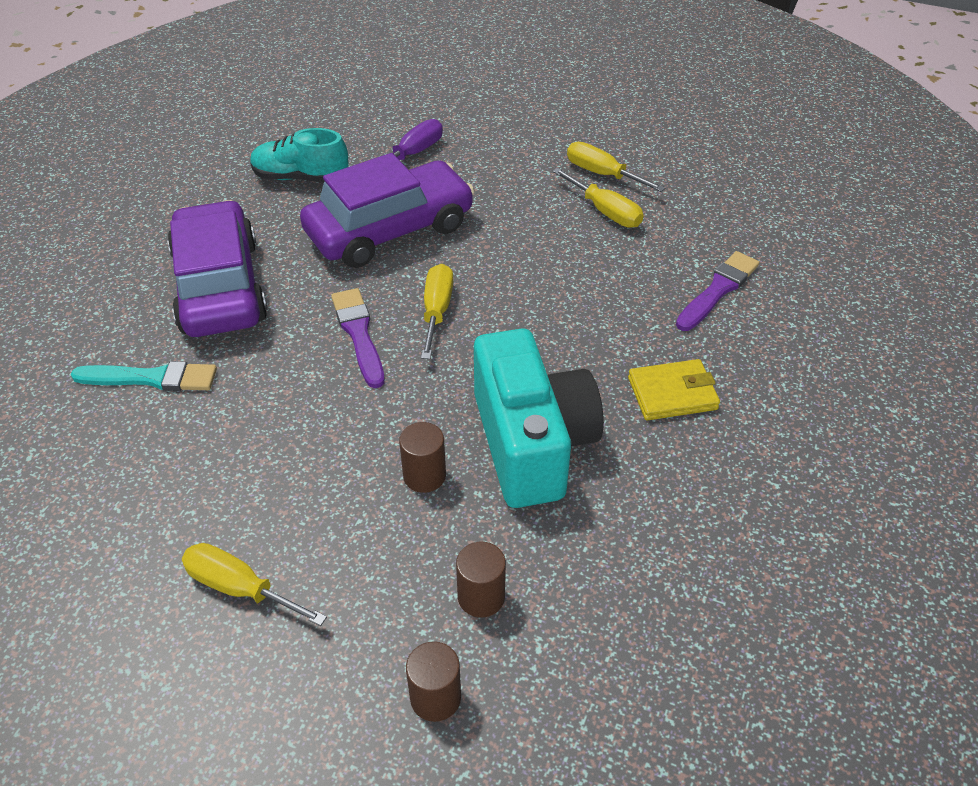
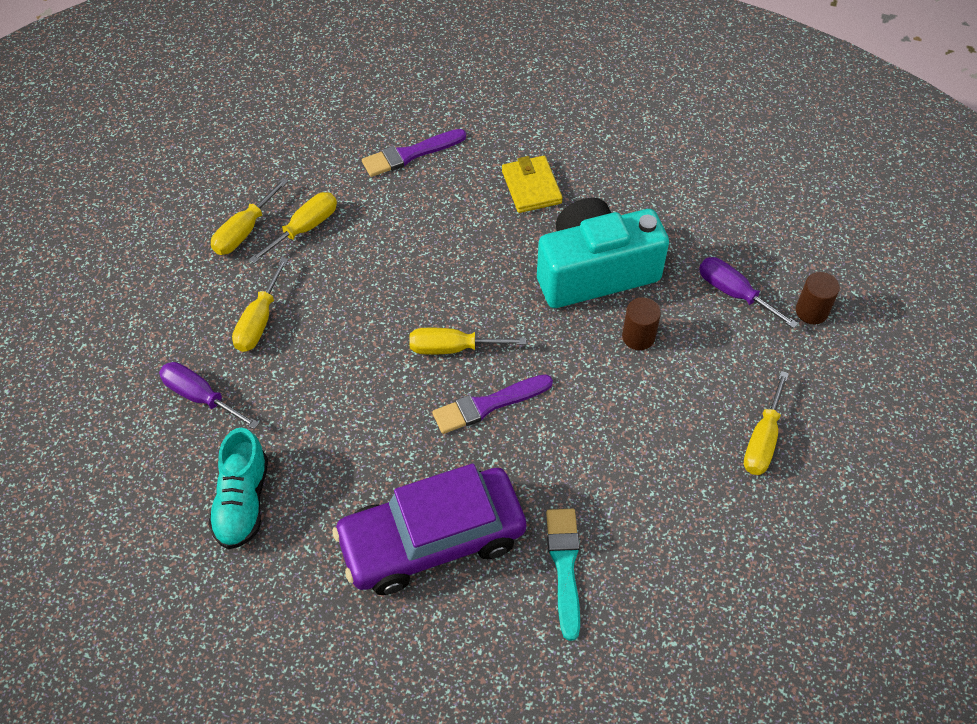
camera: 95 degrees left, 10 degrees up
purple car [300,153,475,268] -> none
brown cylinder [456,542,506,618] -> purple screwdriver [699,257,798,329]
purple brush [676,251,759,331] -> purple brush turned 60 degrees counterclockwise [362,129,466,177]
none -> yellow screwdriver [232,257,289,352]

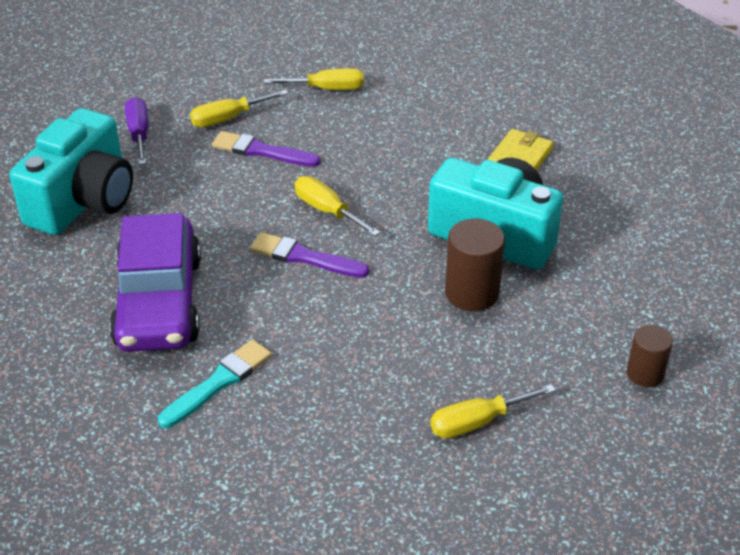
camera: 45 degrees right, 15 degrees down
turquoise shoe [208,428,268,549] -> turquoise camera [10,108,133,235]
yellow screwdriver [211,178,289,255] -> none
purple car [332,464,526,595] -> purple car turned 120 degrees counterclockwise [109,213,201,352]
purple brush [362,129,466,177] -> purple brush moved to [212,131,320,167]
brown cylinder [622,297,661,350] -> brown cylinder [445,219,505,311], size x1.56
purple screwdriver [699,257,798,329] -> none

